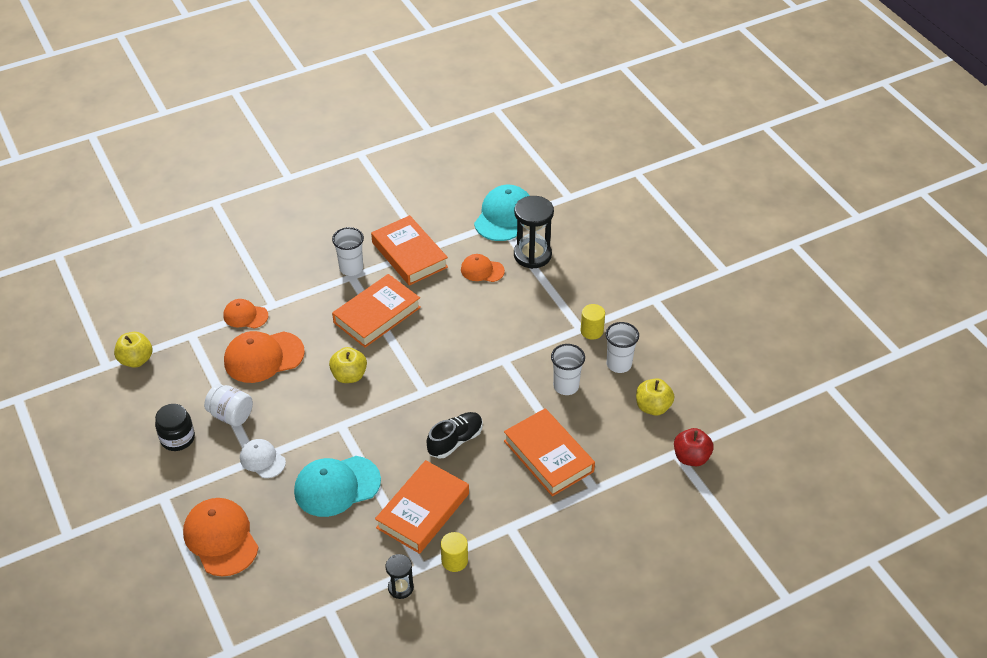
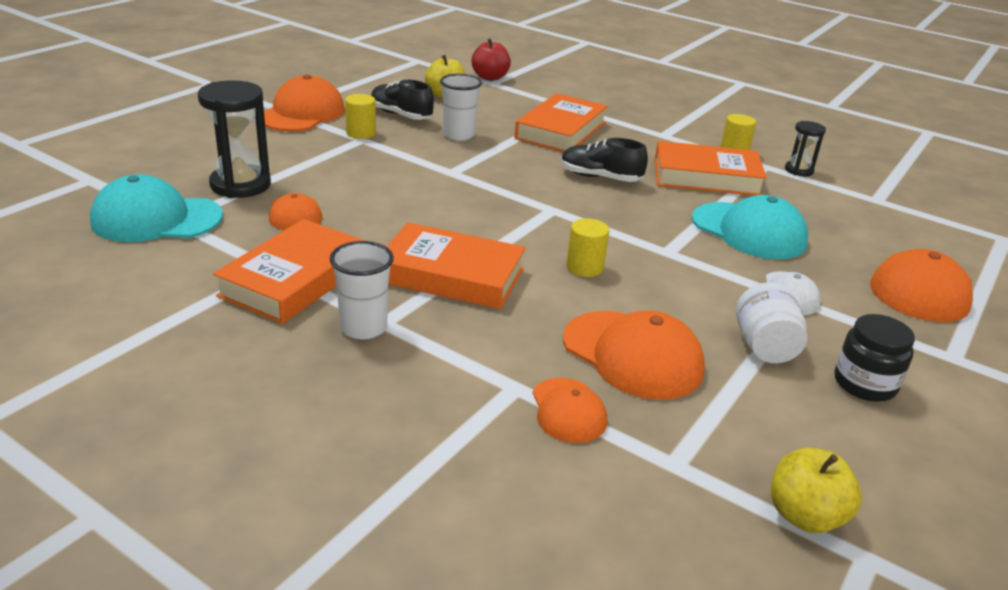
camera: 120 degrees left, 15 degrees down
yellow apple [329,347,367,383] -> yellow cylinder [566,218,609,277]
white cup [606,322,639,373] -> black shoe [371,80,434,120]
none -> orange cap [264,74,345,131]

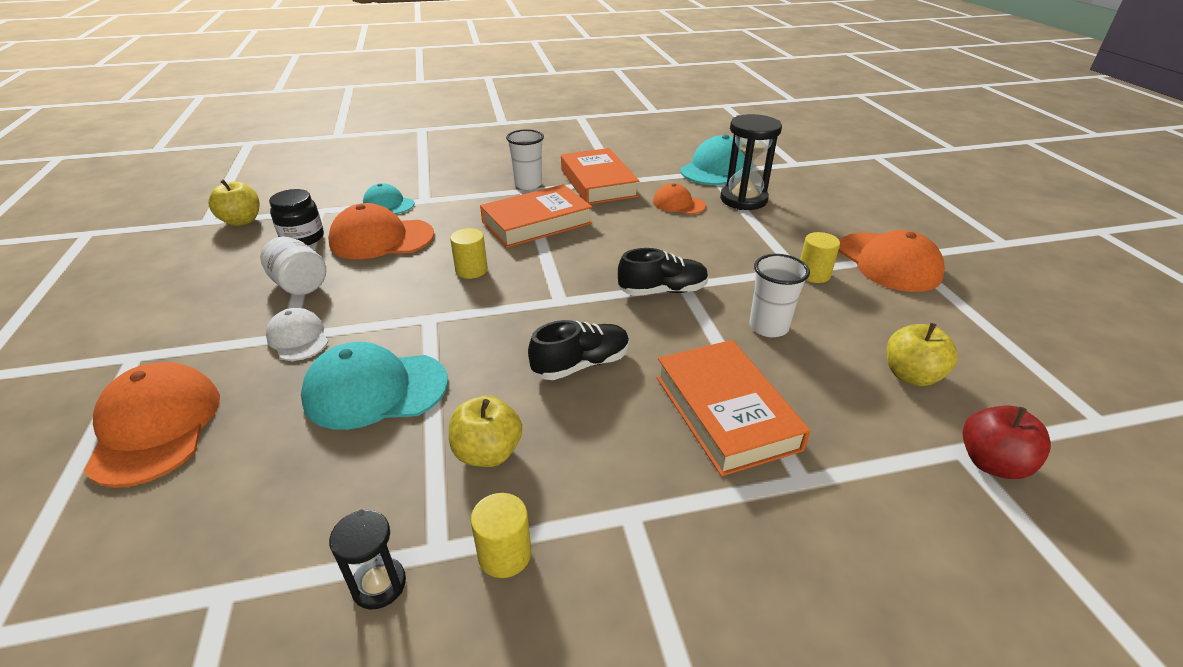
camera: 135 degrees right, 5 degrees up
black shoe [371,80,434,120] -> black shoe moved to [618,248,709,296]
orange cap [533,378,607,443] -> turquoise cap [363,183,415,214]
orange book [655,141,767,196] -> yellow apple [449,395,522,467]
black jar [835,314,915,402] -> black jar moved to [269,189,324,245]

